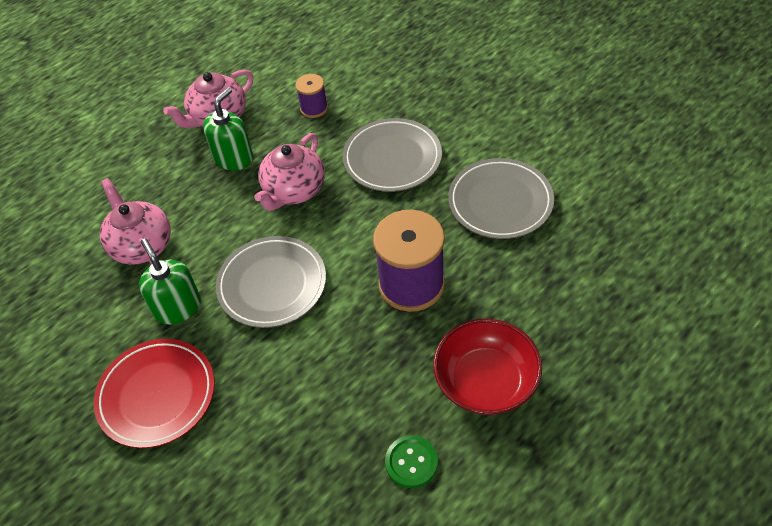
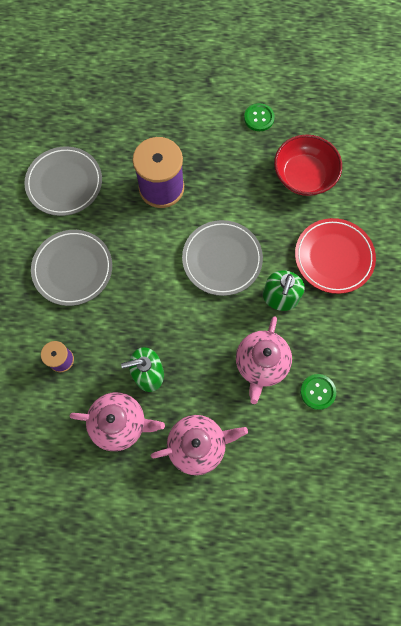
camera: 135 degrees left, 20 degrees up
pink teapot [254,133,325,211] -> pink teapot moved to [151,415,248,475]
red bowl [433,319,542,415] -> red bowl moved to [274,134,342,196]
none -> green button [300,374,336,410]

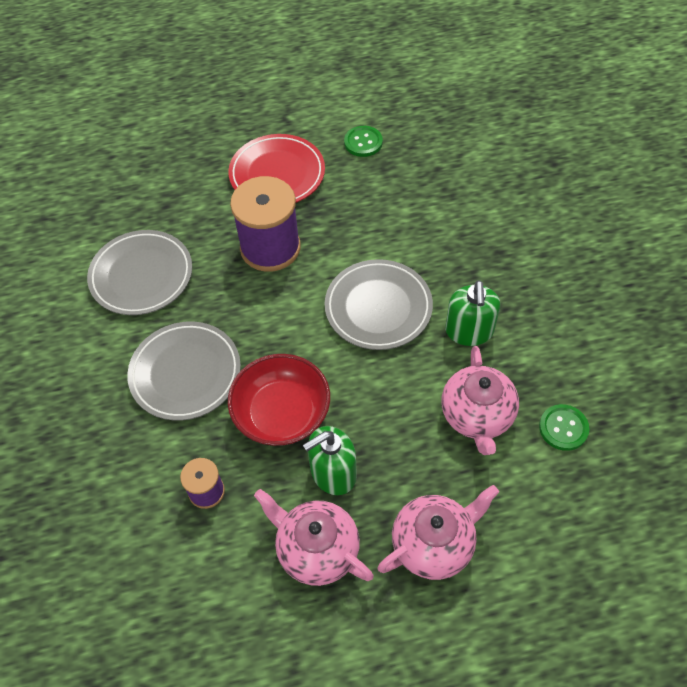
camera: 15 degrees left, 15 degrees down
pink teapot [70,392,165,451] -> pink teapot turned 135 degrees counterclockwise [254,489,374,586]
red bowl [274,134,342,196] -> red bowl moved to [228,354,330,446]
red plate [295,218,376,294] -> red plate moved to [228,134,325,203]

